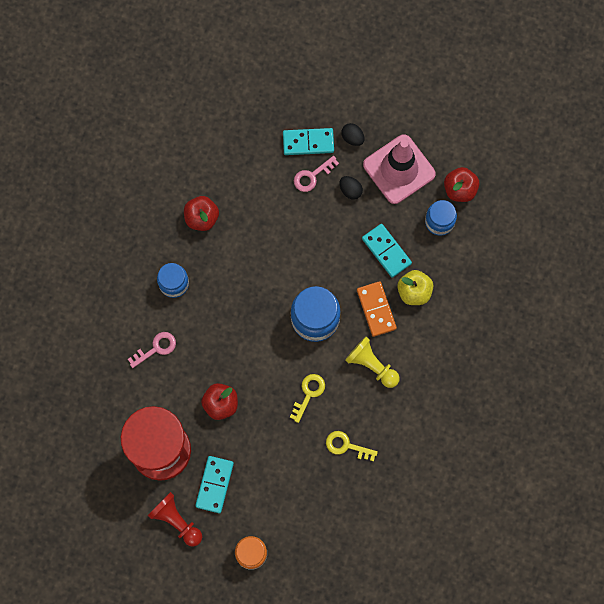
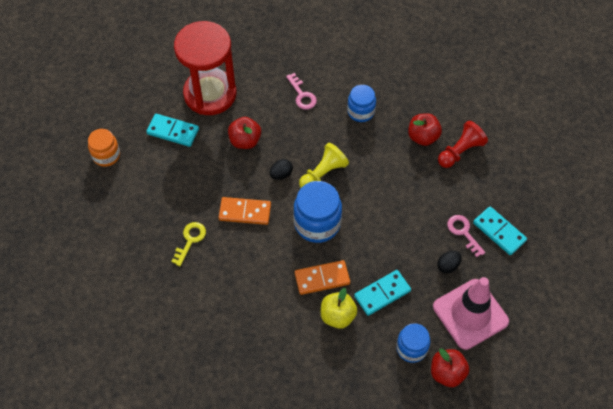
camera: 95 degrees right, 15 degrees down
red pawn [148,492,202,547] -> red pawn moved to [438,121,488,168]
turquoise domino [283,128,334,155] -> turquoise domino turned 45 degrees counterclockwise [473,206,527,255]
yellow key [290,374,325,423] -> orange domino [219,197,271,225]
black egg [341,123,365,146] -> black egg moved to [270,159,293,180]
yellow pawn [345,336,400,388] -> yellow pawn moved to [299,143,349,188]

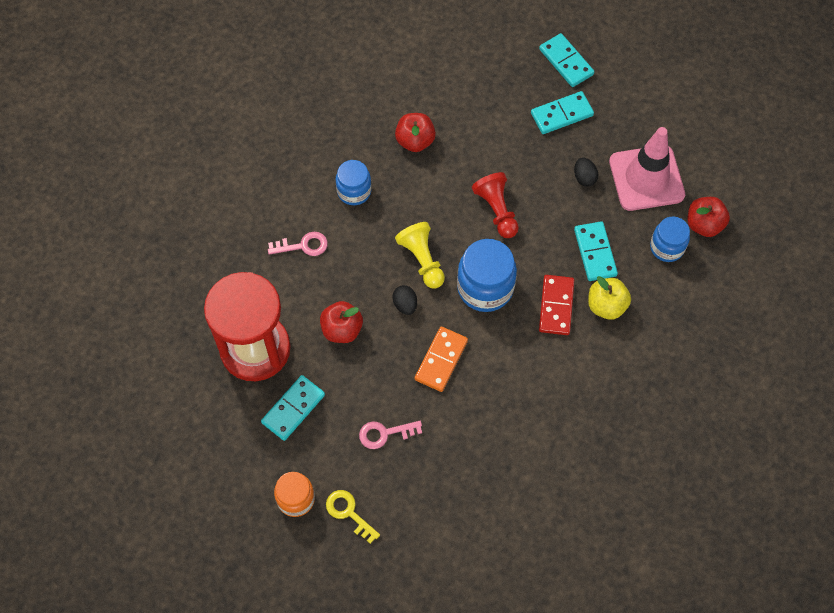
camera: 70 degrees left, 5 degrees up
yellow key [171,222,206,266] -> yellow key moved to [326,490,380,544]
orange domino [295,260,350,295] -> red domino [539,275,574,335]
red pawn [438,121,488,168] -> red pawn moved to [471,172,519,238]
pink key [447,215,485,257] -> pink key moved to [359,421,422,449]
none -> turquoise domino [539,33,594,87]

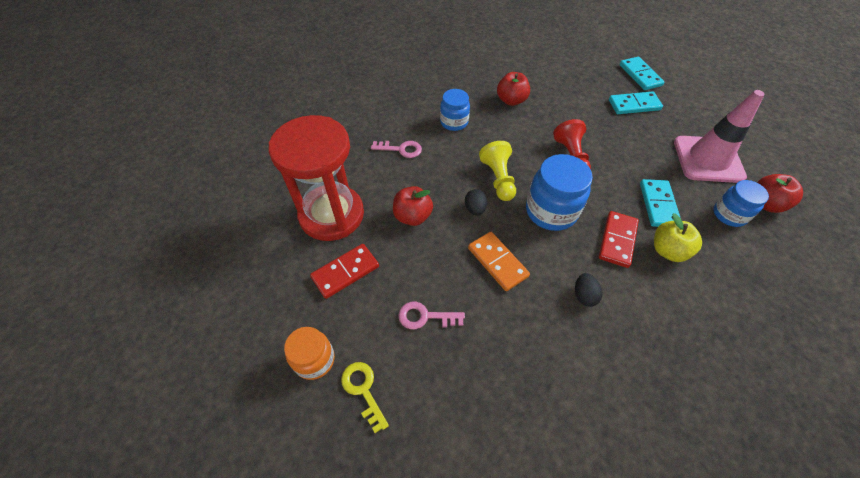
camera: 15 degrees right, 10 degrees down
turquoise domino [261,375,325,441] -> red domino [310,244,379,299]
orange domino [415,327,468,392] -> orange domino turned 75 degrees counterclockwise [468,232,530,291]
black egg [574,158,598,187] -> black egg moved to [575,273,602,307]

